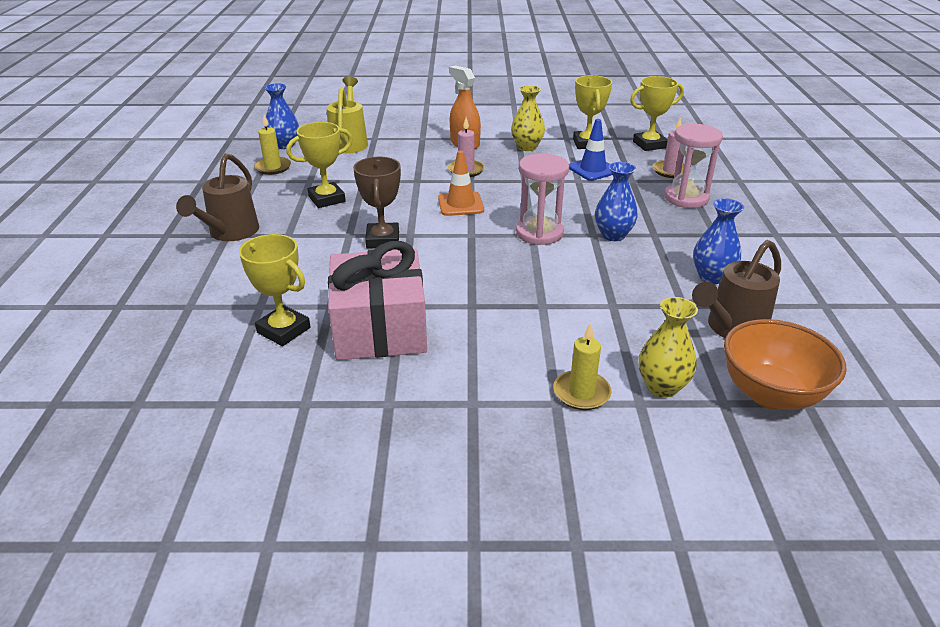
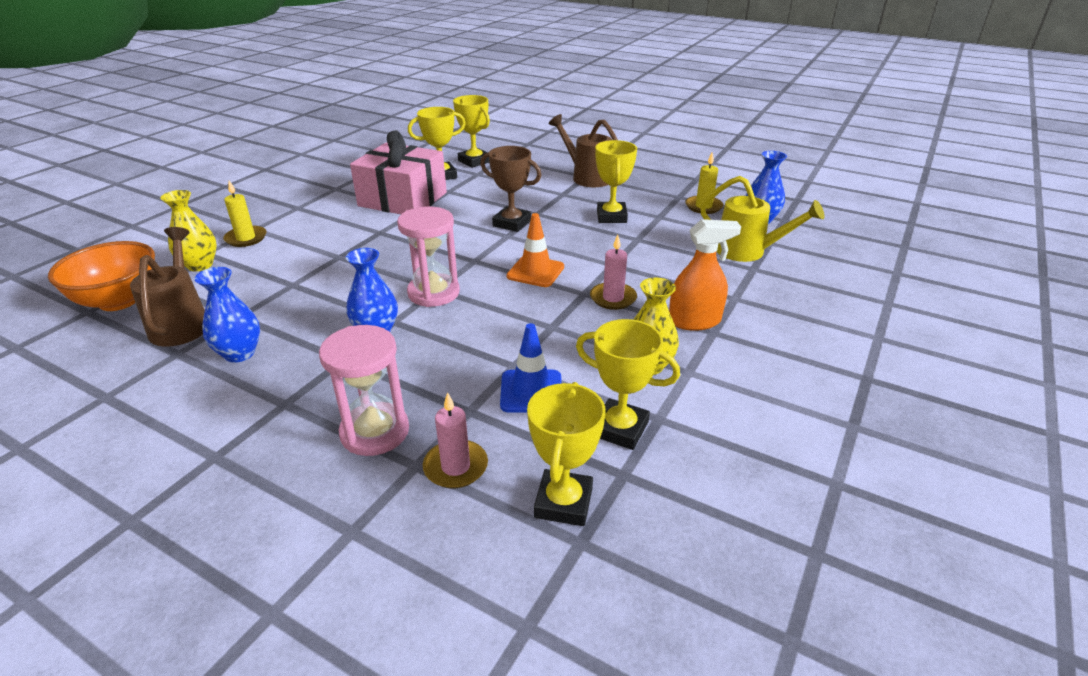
camera: 120 degrees right, 0 degrees up
none -> yellow trophy [453,95,490,168]

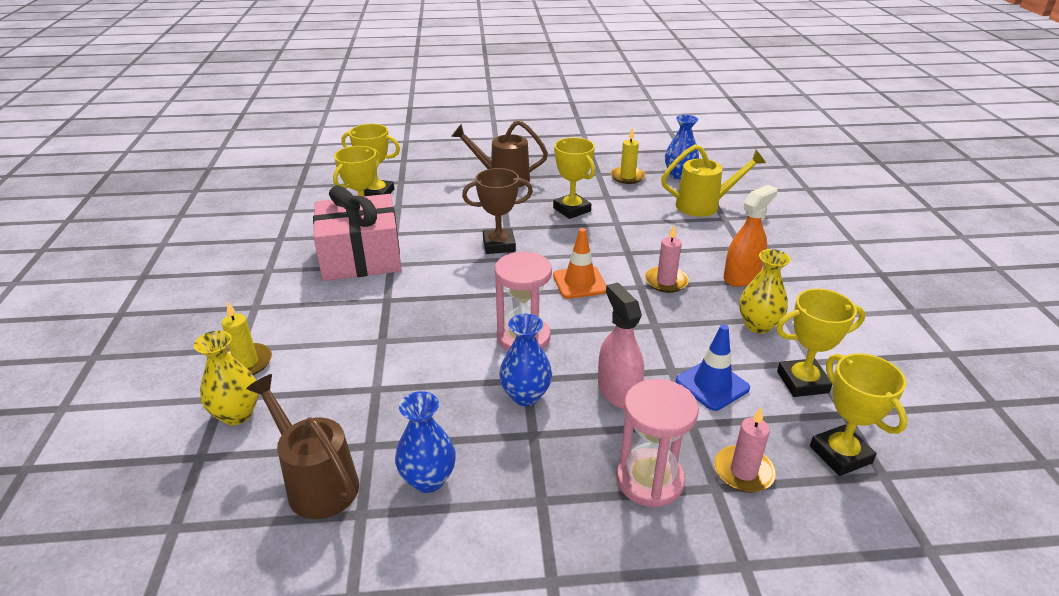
camera: 35 degrees left, 0 degrees up
orange bowl [48,241,155,311] -> none
none -> pink spray bottle [598,283,644,409]

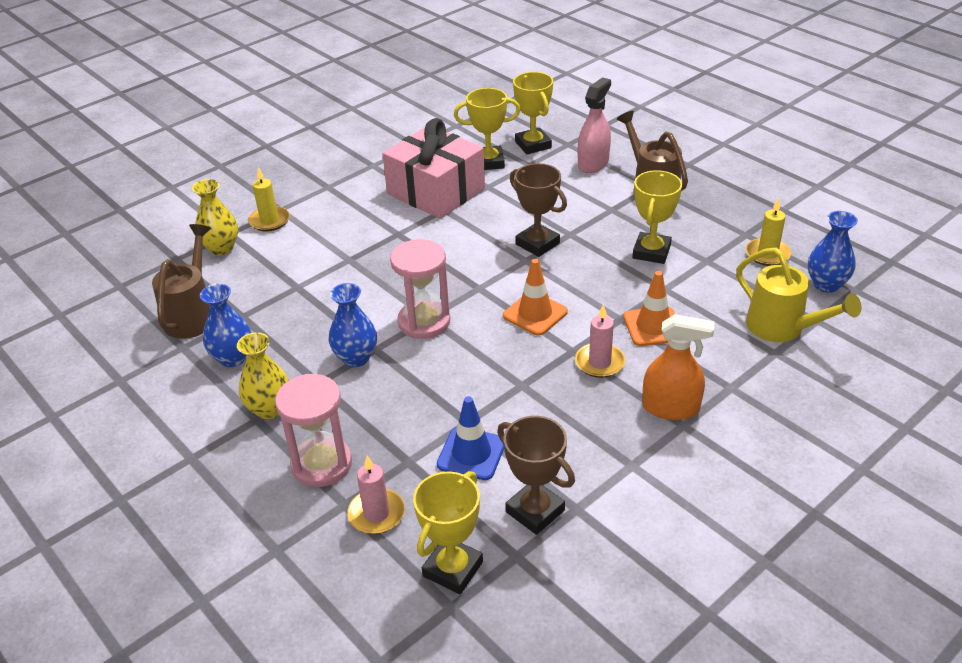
camera: 55 degrees right, 5 degrees up
pink spray bottle [598,283,644,409] -> pink spray bottle moved to [578,77,611,173]
yellow vase [739,249,790,334] -> yellow vase moved to [237,332,289,419]
yellow trophy [776,289,865,397] -> brown trophy [497,416,575,535]
none -> orange traffic cone [623,271,675,346]

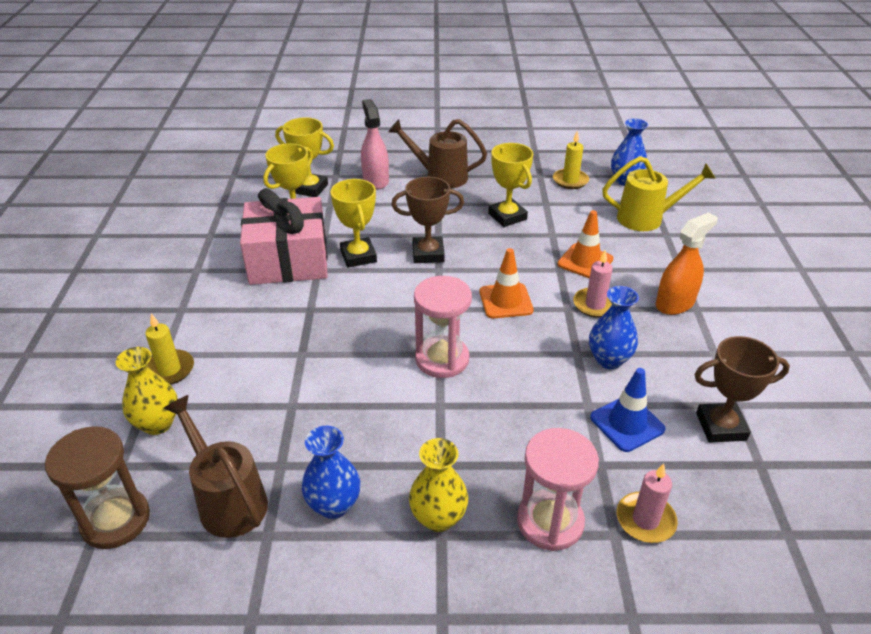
camera: 50 degrees left, 0 degrees up
blue vase [329,283,377,367] -> blue vase moved to [589,286,639,369]
yellow trophy [413,471,483,594] -> yellow trophy moved to [330,179,377,268]
none -> brown hourglass [45,426,150,549]

